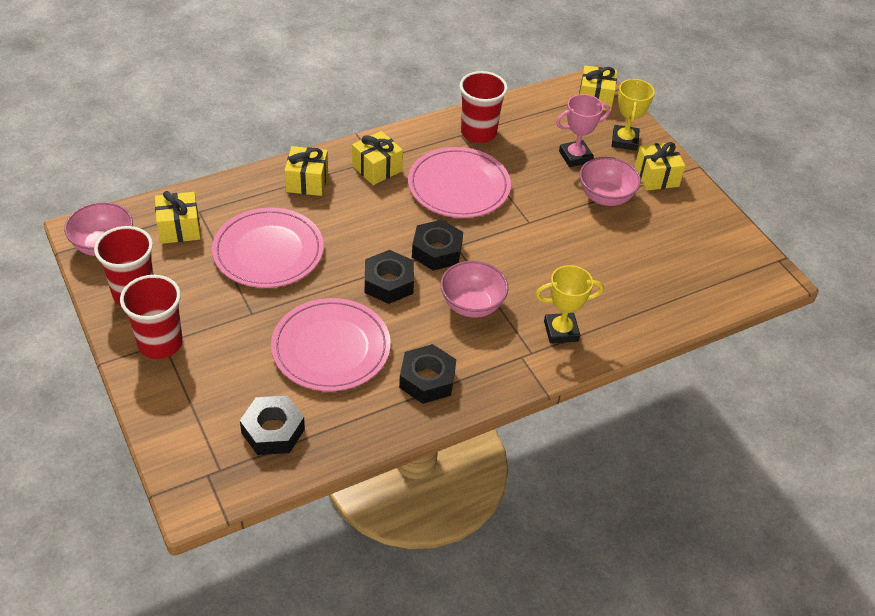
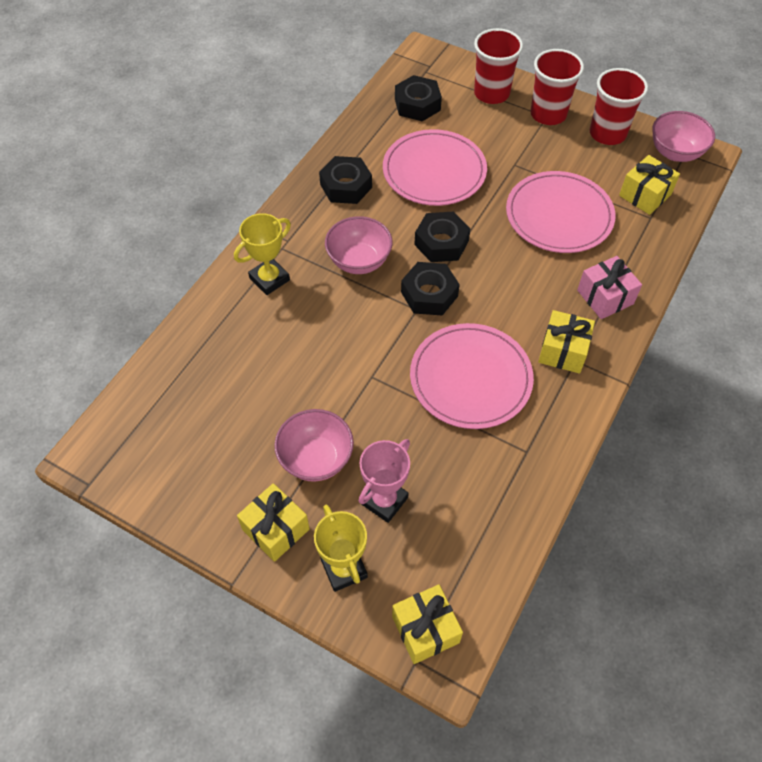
camera: 150 degrees right, 10 degrees up
yellow gift [284,146,328,196] -> pink gift [577,256,642,319]
red cup [460,71,508,143] -> red cup moved to [474,28,523,104]

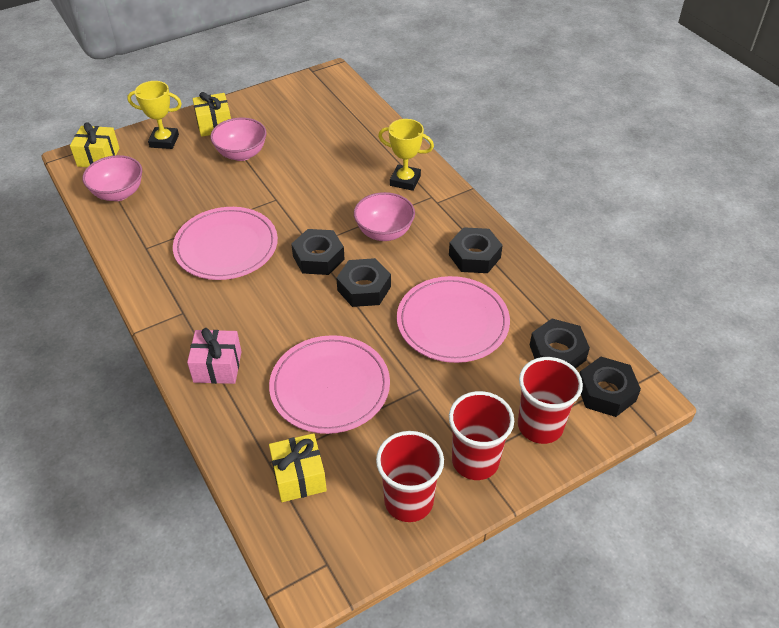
camera: 120 degrees right, 10 degrees down
yellow trophy [234,213,291,295] -> yellow trophy turned 60 degrees counterclockwise [378,119,434,191]
pink trophy [359,439,410,523] -> none
yellow gift [538,310,595,374] -> none
pink bowl [652,111,715,162] -> pink bowl moved to [82,155,142,201]
none -> black nut [580,357,641,417]

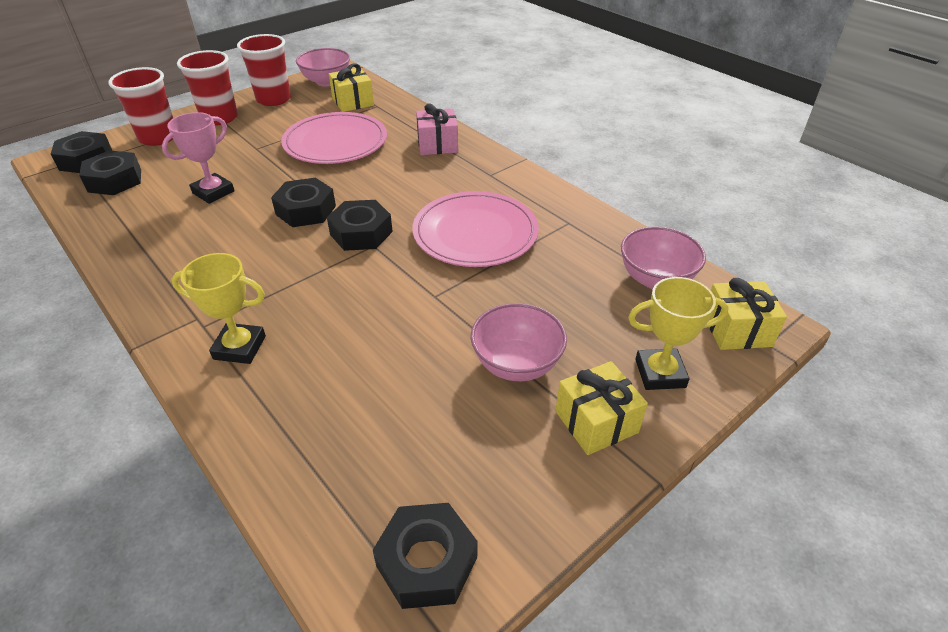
camera: 170 degrees right, 5 degrees down
pink bowl [354,192,415,241] -> pink bowl moved to [296,48,350,87]
pink plate [397,276,510,363] -> pink trophy [162,112,235,204]
black nut [449,227,503,273] -> black nut moved to [373,503,477,609]

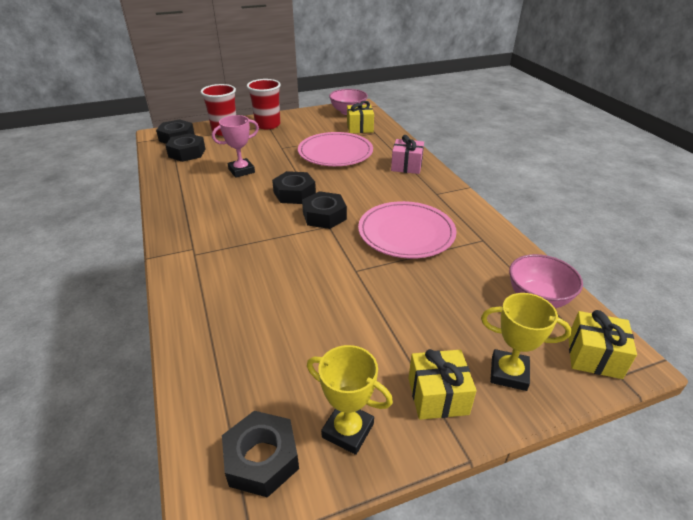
camera: 20 degrees right, 5 degrees down
yellow trophy [171,253,266,364] -> yellow trophy moved to [307,345,393,455]
red cup [237,34,291,106] -> none
pink bowl [471,303,567,381] -> none

